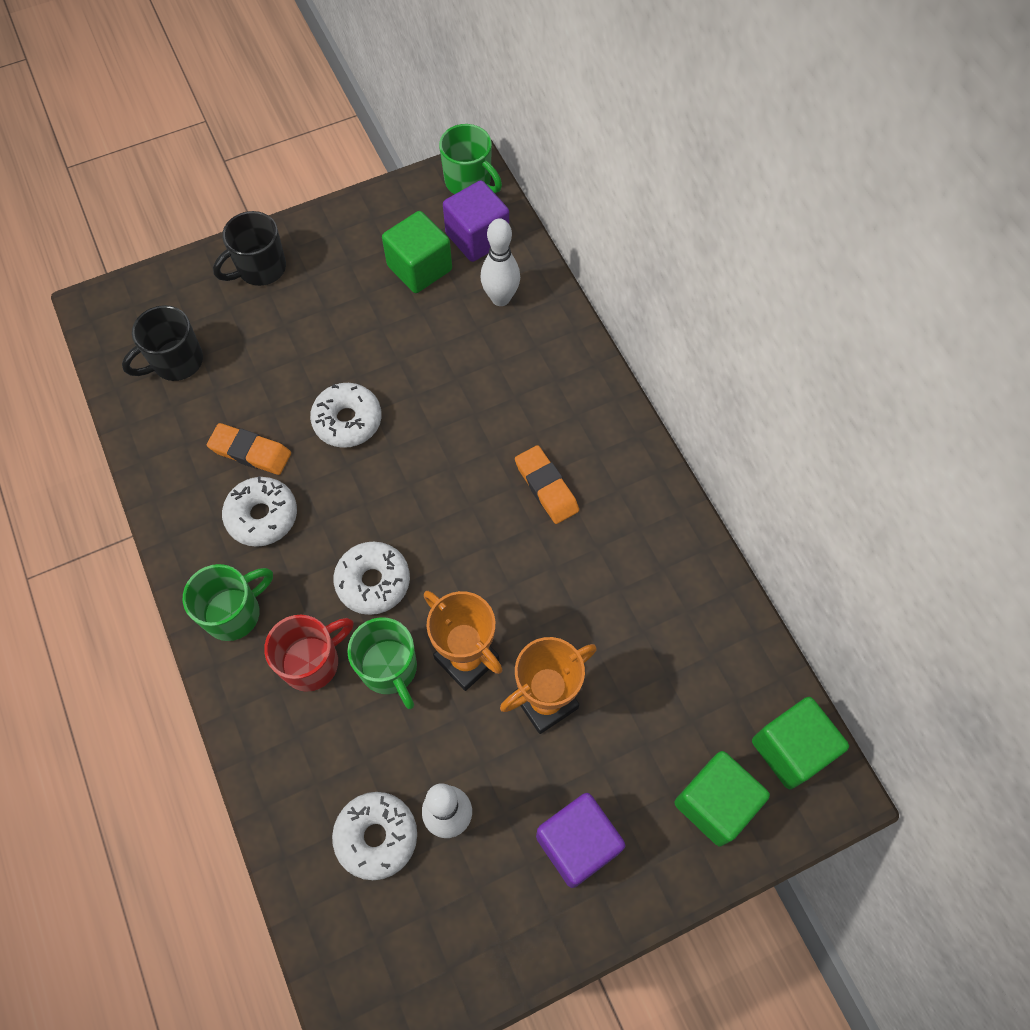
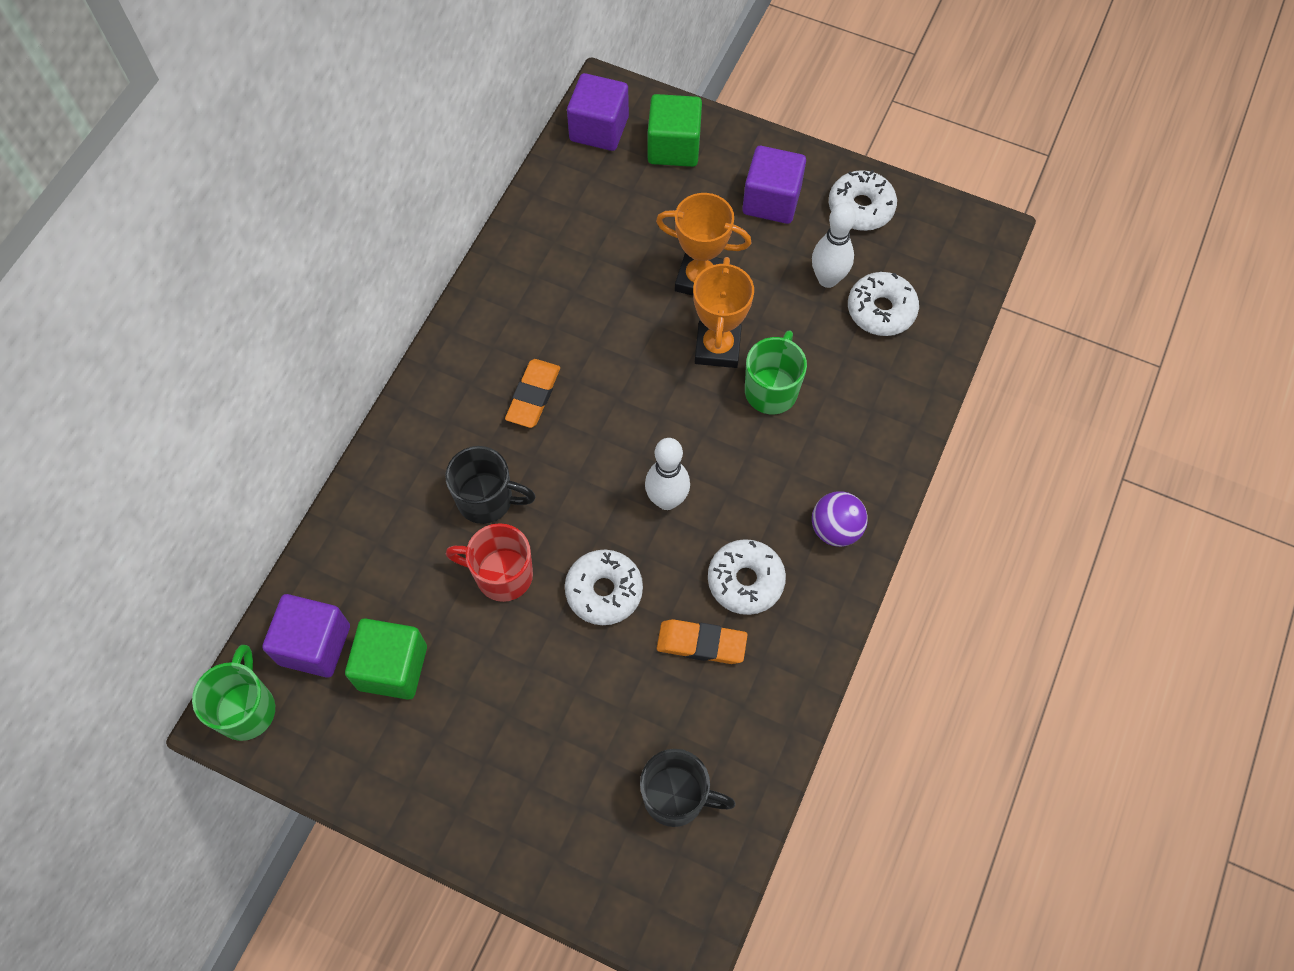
camera: 130 degrees left, 0 degrees up
green mug [183,564,273,641] -> purple ball [812,491,868,547]
orange eraser [207,423,291,475] -> orange eraser turned 60 degrees counterclockwise [657,619,748,664]
black mug [213,211,286,286] -> black mug moved to [445,446,536,524]
red mug [264,615,353,692] -> red mug moved to [446,523,533,602]
white donut [333,542,410,615] -> white donut moved to [829,170,897,231]
white bowling pin [480,218,520,306] -> white bowling pin moved to [645,438,690,510]
green cube [752,697,849,789] -> purple cube [567,73,629,151]

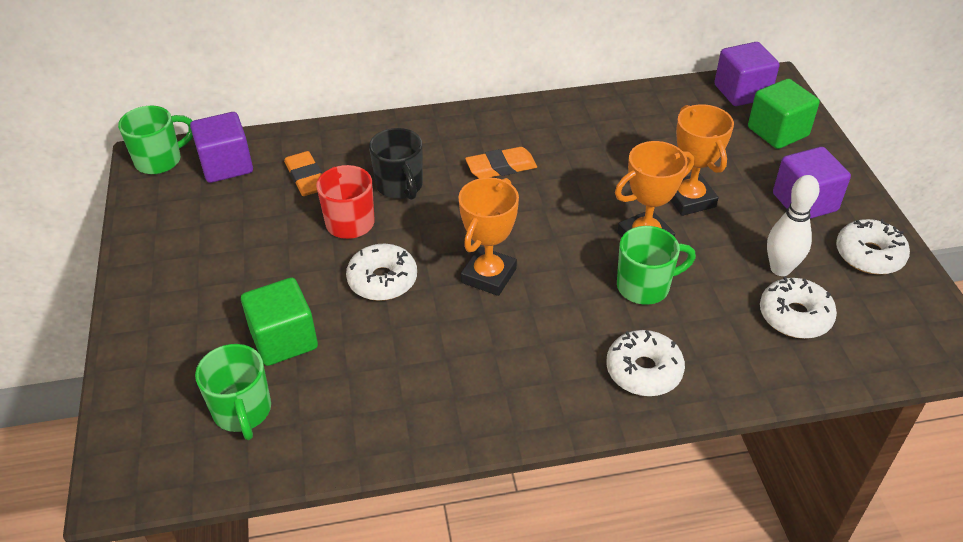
camera: 55 degrees right, 20 degrees down
green cube [345,618,427,700] -> green cube moved to [241,277,318,366]
black mug [640,749,736,827] -> green mug [195,344,271,440]
white bowling pin [645,438,690,510] -> orange trophy [458,177,519,296]
orange eraser [657,619,748,664] -> orange eraser moved to [284,151,322,196]
white donut [708,539,786,615] -> white donut moved to [606,330,685,396]
purple ball [812,491,868,547] -> none

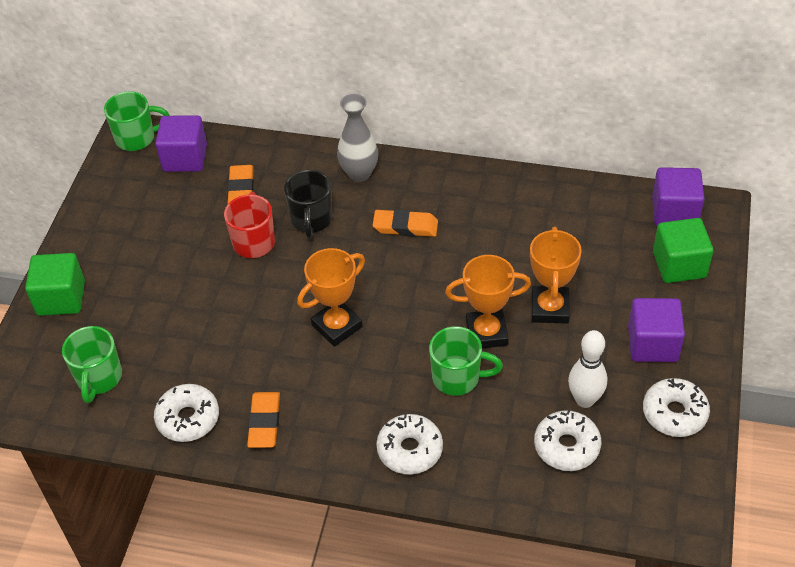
camera: 25 degrees right, 5 degrees up
green cube [241,277,318,366] -> green cube moved to [25,253,85,316]
white donut [346,244,417,301] -> white donut moved to [154,384,219,442]
none -> orange eraser [247,392,280,448]
none -> grey vase [337,94,378,182]

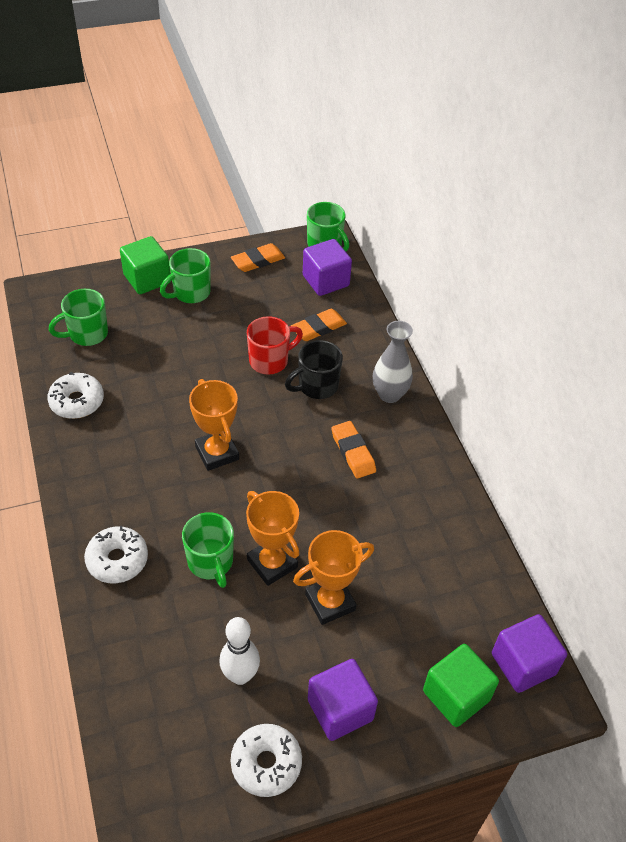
camera: 55 degrees right, 0 degrees up
orange eraser [247,392,280,448] -> orange eraser moved to [231,243,285,272]
orange trophy [297,248,365,347] -> orange trophy turned 45 degrees clockwise [189,379,239,471]
white donut [534,409,601,471] -> none
none -> green mug [160,248,211,303]

